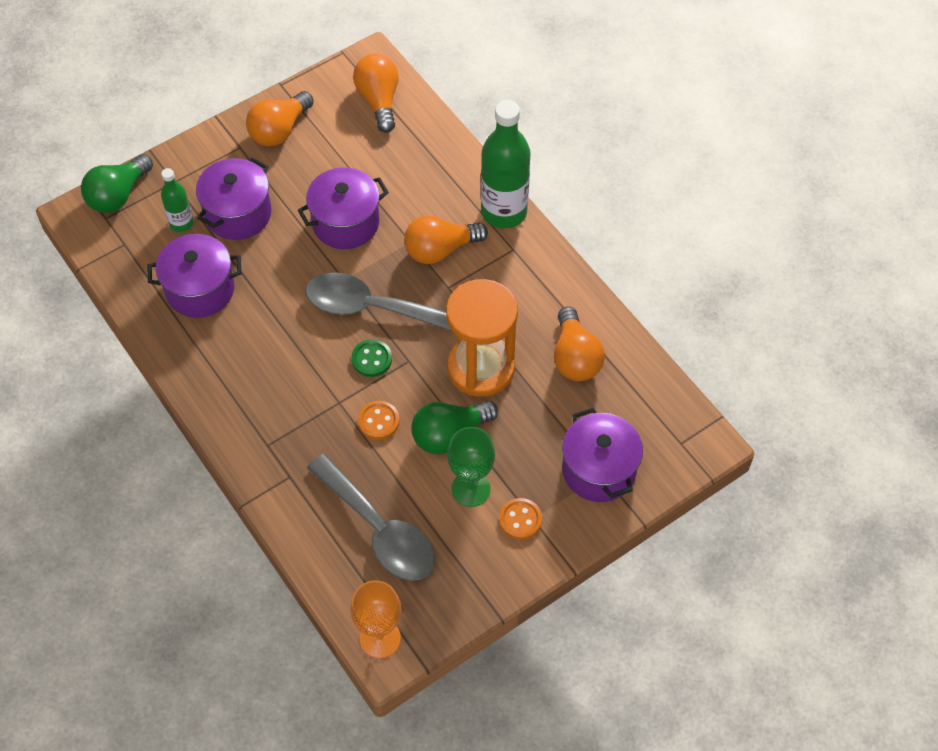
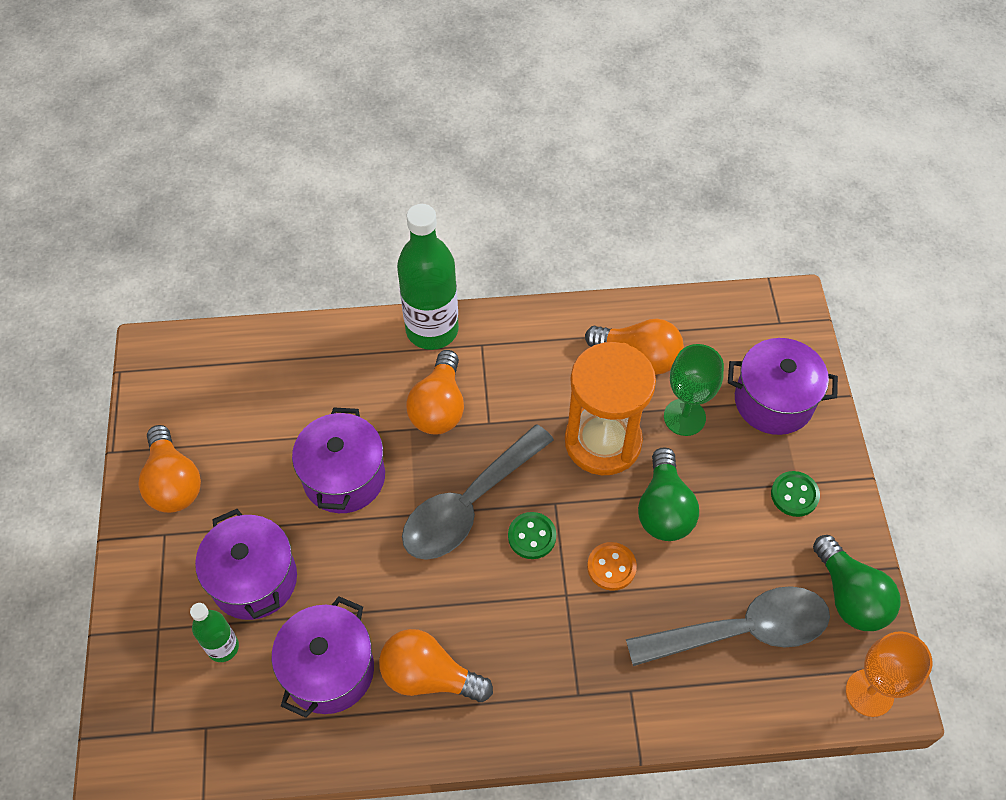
camera: 60 degrees left, 0 degrees up
green light bulb [81,154,153,213] -> green light bulb moved to [813,535,901,631]
orange light bulb [353,54,399,133] -> orange light bulb moved to [379,629,493,702]
green goblet [447,427,495,507] -> green goblet moved to [664,344,724,436]
orange button [499,498,542,540] -> green button [771,471,820,517]

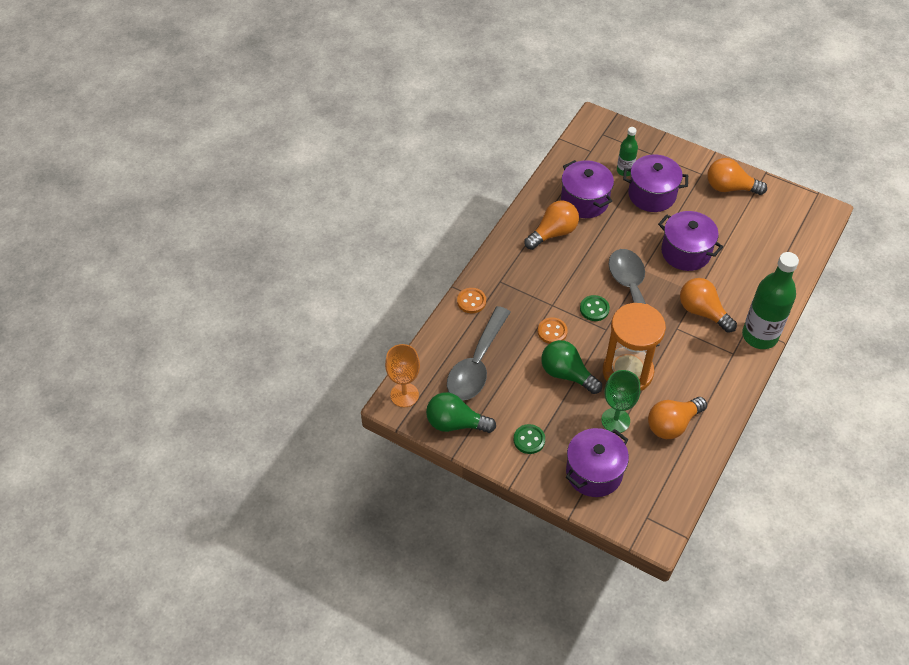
camera: 125 degrees right, 5 degrees down
none -> orange button [457,288,486,313]

